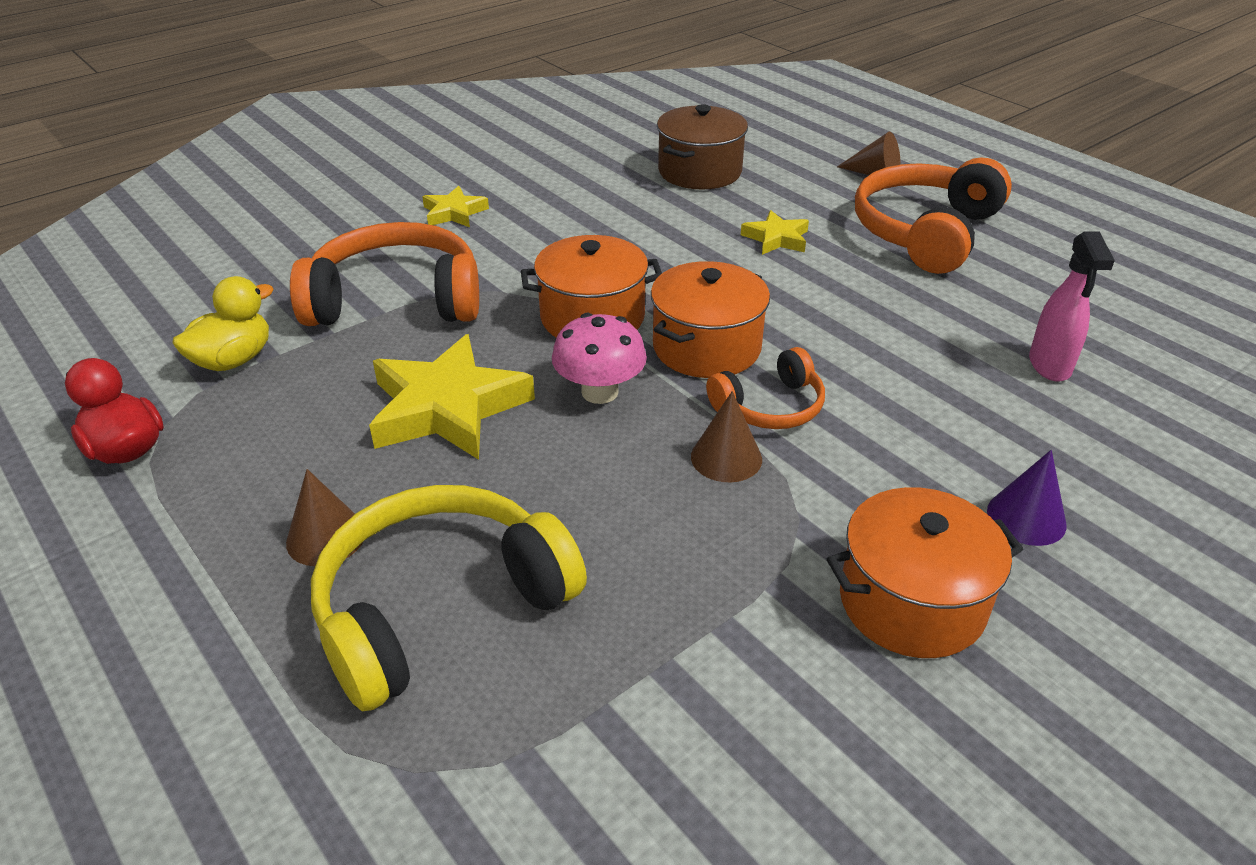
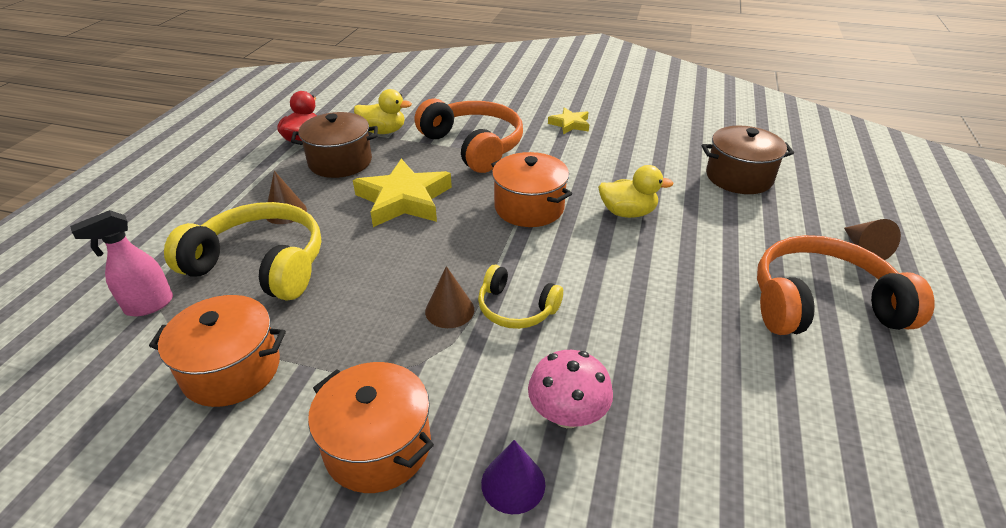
camera: 55 degrees right, 0 degrees up
pink mushroom [552,313,647,404] -> pink mushroom moved to [528,350,613,428]
orange pot [651,261,770,378] -> orange pot moved to [149,295,286,407]
orange headphones [706,347,825,429] -> yellow headphones [478,265,563,329]
yellow star [741,210,809,255] -> none
pink spray bottle [1029,231,1115,382] -> pink spray bottle moved to [70,210,173,316]
none -> brown pot [291,112,378,178]
none -> yellow duck [598,165,674,218]

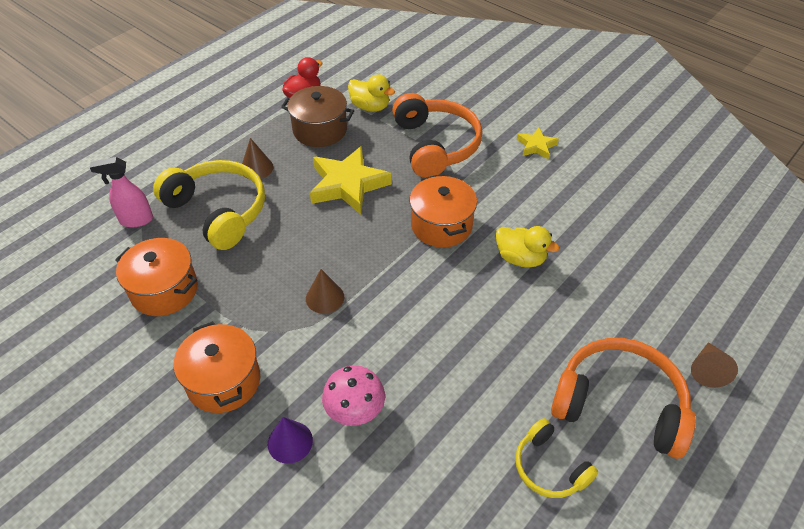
camera: 25 degrees right, 10 degrees up
yellow headphones [478,265,563,329] -> yellow headphones moved to [515,418,598,498]
brown pot [702,126,794,194] -> none

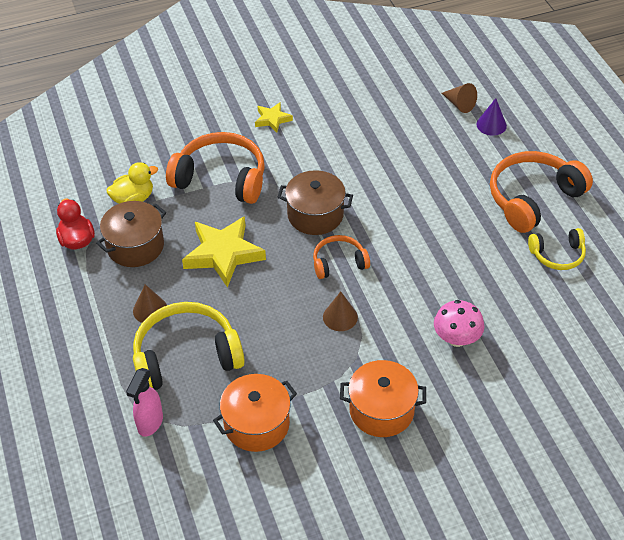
camera: 60 degrees left, 0 degrees up
purple cone [268,417,313,464] -> purple cone moved to [476,98,507,136]
orange pot [409,175,477,247] -> brown pot [278,170,353,235]
yellow duck [496,226,559,268] -> none
brown cone [691,342,738,388] -> brown cone moved to [442,83,477,113]
none -> orange headphones [313,235,370,279]

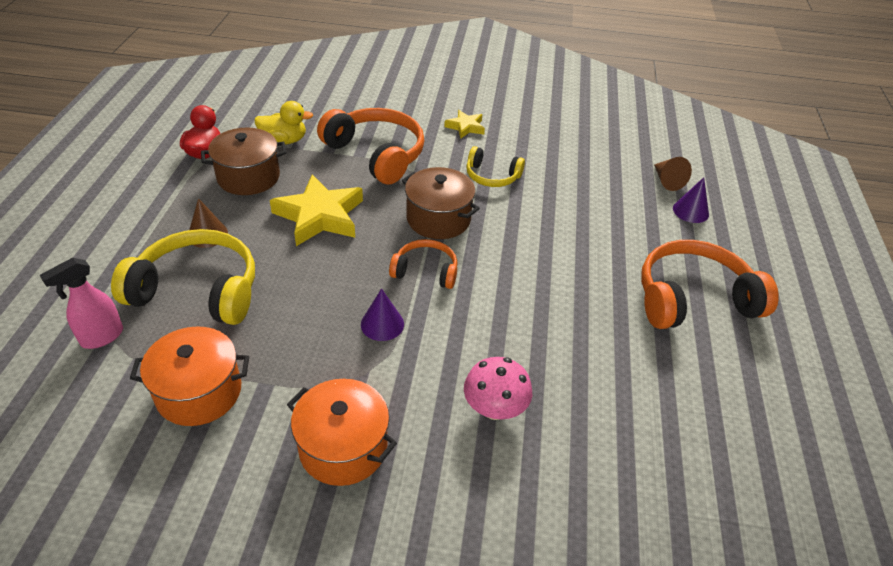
camera: 25 degrees right, 5 degrees down
brown cone [323,291,358,331] -> purple cone [361,288,404,341]
yellow headphones [528,228,586,270] -> yellow headphones moved to [466,146,525,187]

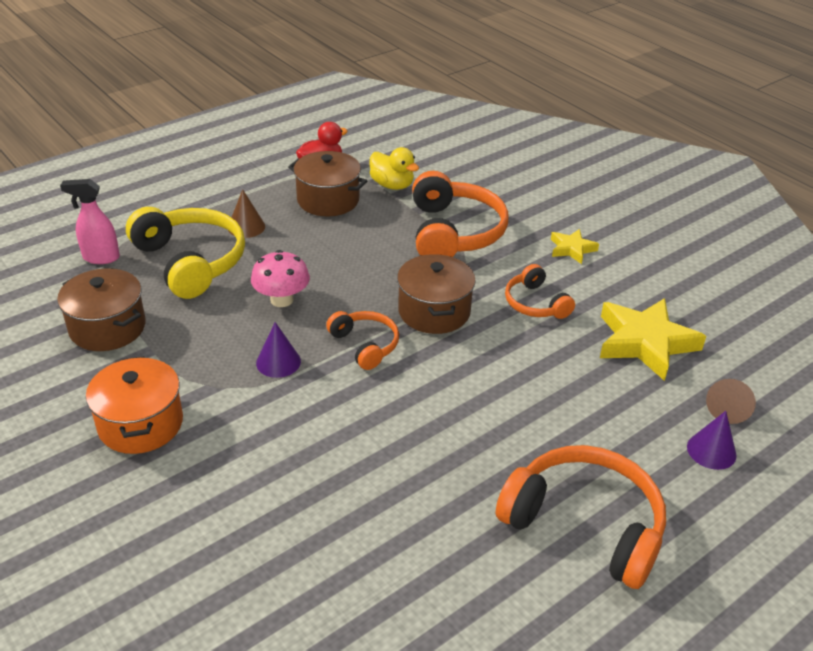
camera: 45 degrees right, 5 degrees down
orange pot [130,326,249,426] -> brown pot [57,268,146,351]
yellow star [270,175,363,246] -> yellow star moved to [600,298,706,381]
pink mushroom [464,357,532,420] -> pink mushroom moved to [251,250,310,307]
yellow headphones [466,146,525,187] -> orange headphones [505,264,575,319]

